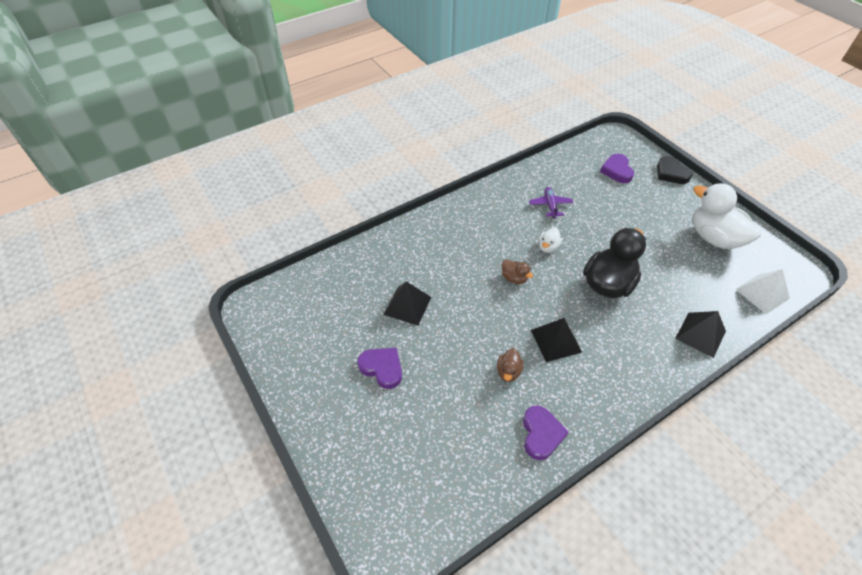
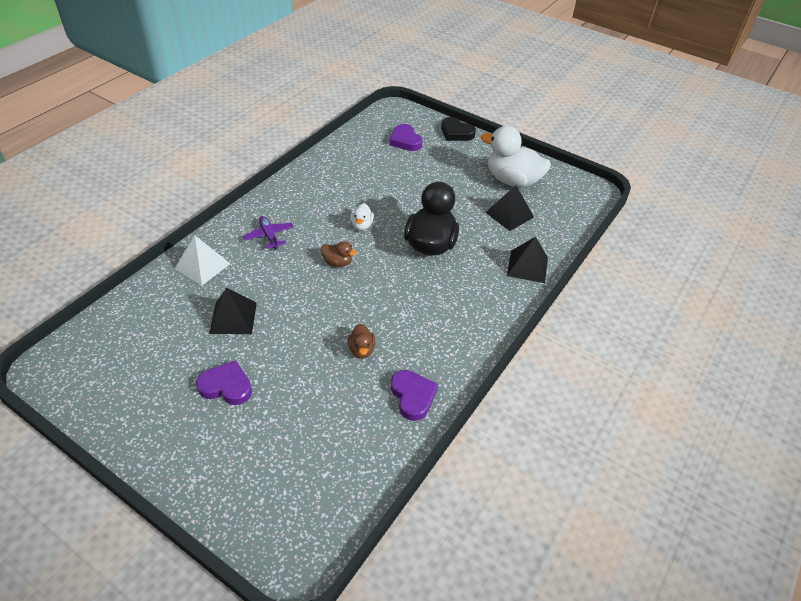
camera: 25 degrees left, 5 degrees down
purple plane [529,187,573,218] -> purple plane moved to [243,216,294,249]
black pyramid [531,318,582,362] -> black pyramid moved to [485,185,534,231]
white pyramid [736,269,790,314] -> white pyramid moved to [175,236,230,286]

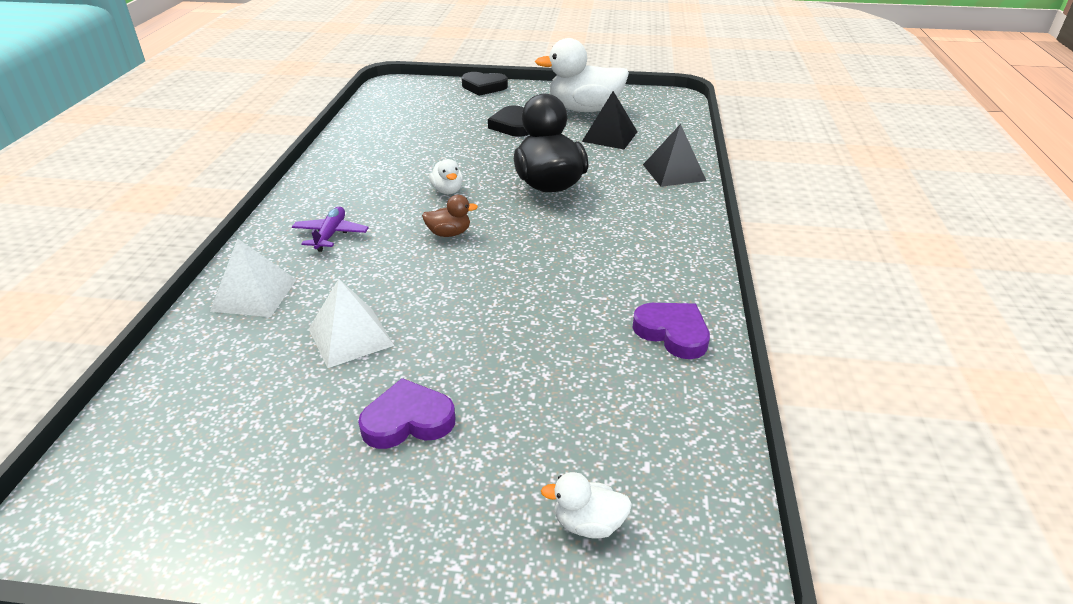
camera: 25 degrees left, 10 degrees down
black pyramid [209,287,257,334] -> white pyramid [309,279,395,368]
purple plane [243,216,294,249] -> purple plane turned 60 degrees clockwise [292,207,369,252]
brown duck [348,324,375,359] -> none
purple heart [389,124,423,151] -> none
none -> black heart [488,106,529,137]
none -> white duck [541,472,632,539]

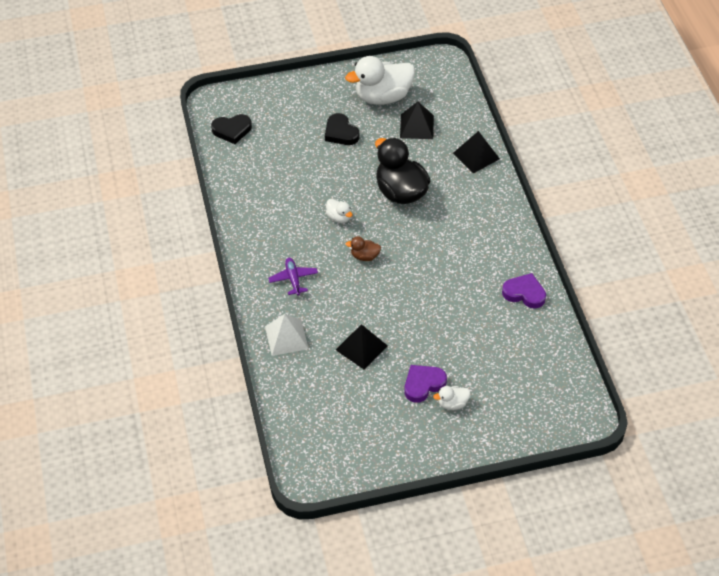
camera: 20 degrees left, 15 degrees up
white pyramid [309,279,395,368] -> black pyramid [336,324,388,369]
brown duck [422,195,478,237] -> brown duck turned 150 degrees counterclockwise [345,236,381,261]
black heart [462,72,508,96] -> black heart moved to [211,114,252,144]
white duck [541,472,632,539] -> white duck moved to [433,386,470,410]

